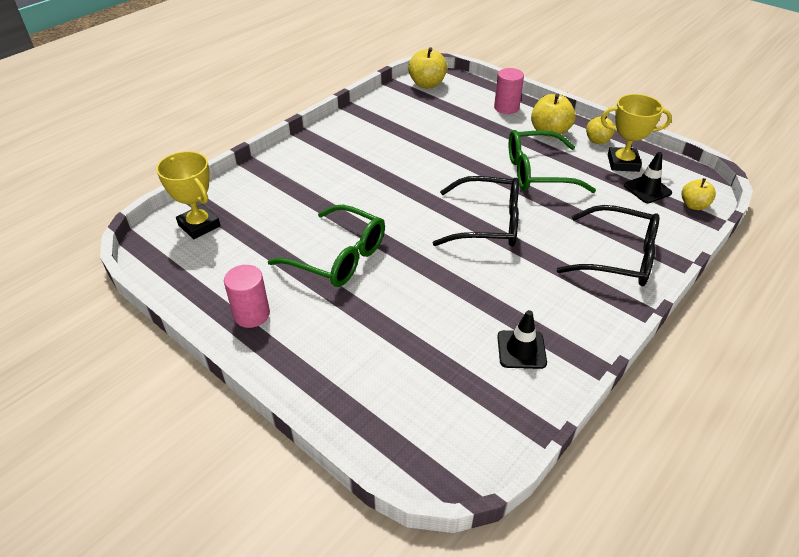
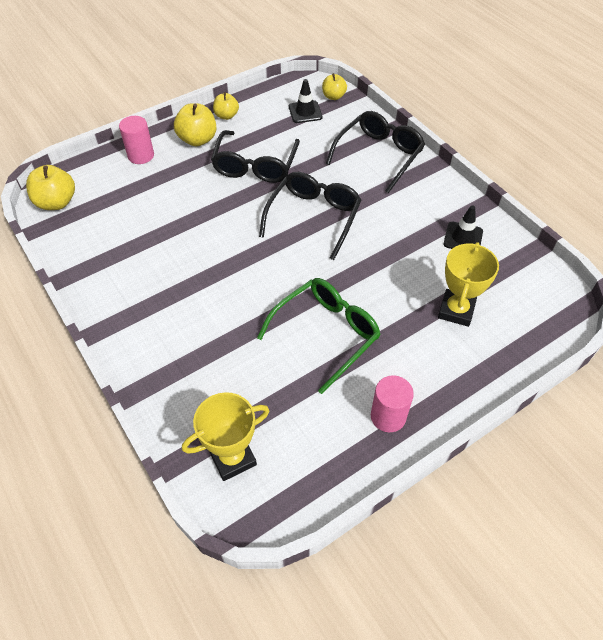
camera: 75 degrees left, 10 degrees up
green glasses [509,130,596,193] -> black glasses [211,130,300,183]
yellow trophy [601,94,672,172] -> yellow trophy moved to [438,242,499,327]

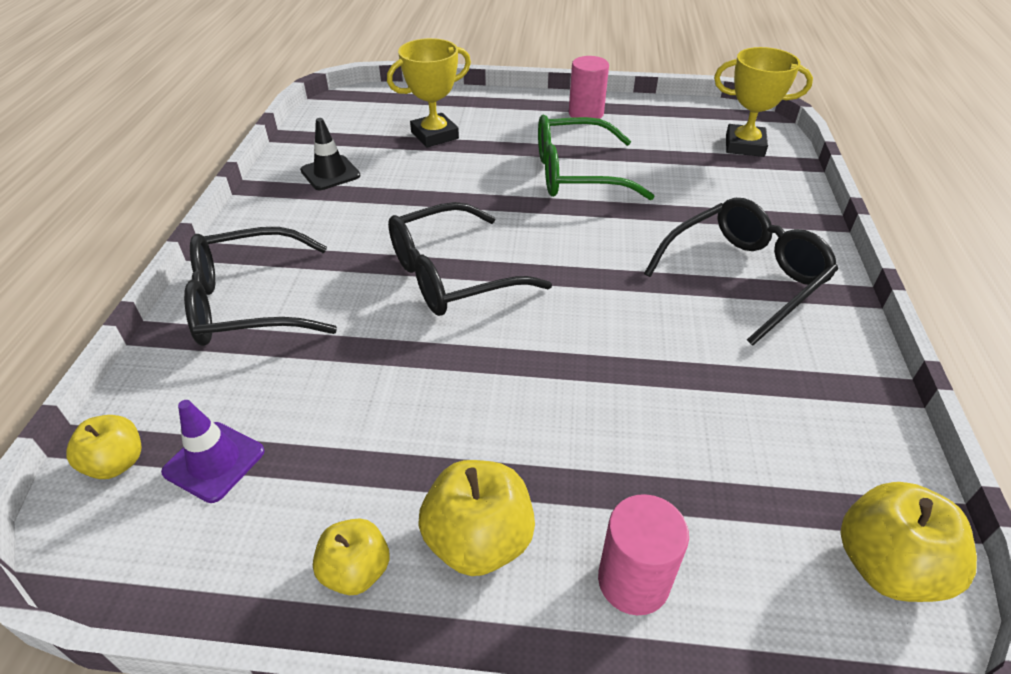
camera: 140 degrees left, 10 degrees down
black glasses [211,130,300,183] -> black glasses moved to [644,198,838,346]
black traffic cone [289,79,322,123] -> purple traffic cone [161,400,265,503]

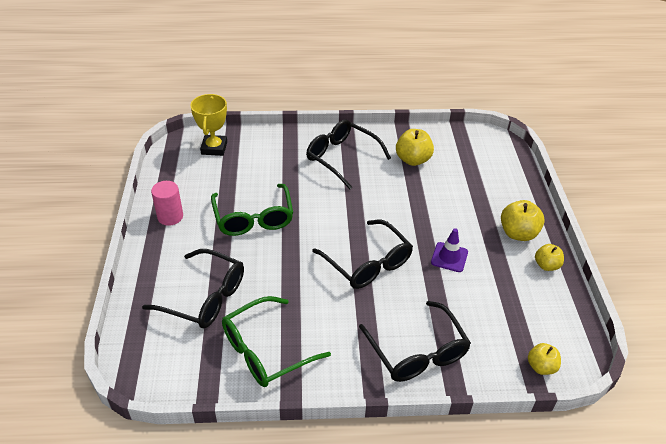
camera: 100 degrees left, 0 degrees up
purple traffic cone [161,400,265,503] -> purple traffic cone moved to [431,228,468,272]
black traffic cone [300,118,361,190] -> green glasses [222,296,331,387]
yellow trophy [387,38,471,147] -> black glasses [142,249,244,328]
pink cylinder [598,494,689,615] -> none
yellow apple [840,482,977,602] -> yellow apple moved to [396,129,434,166]

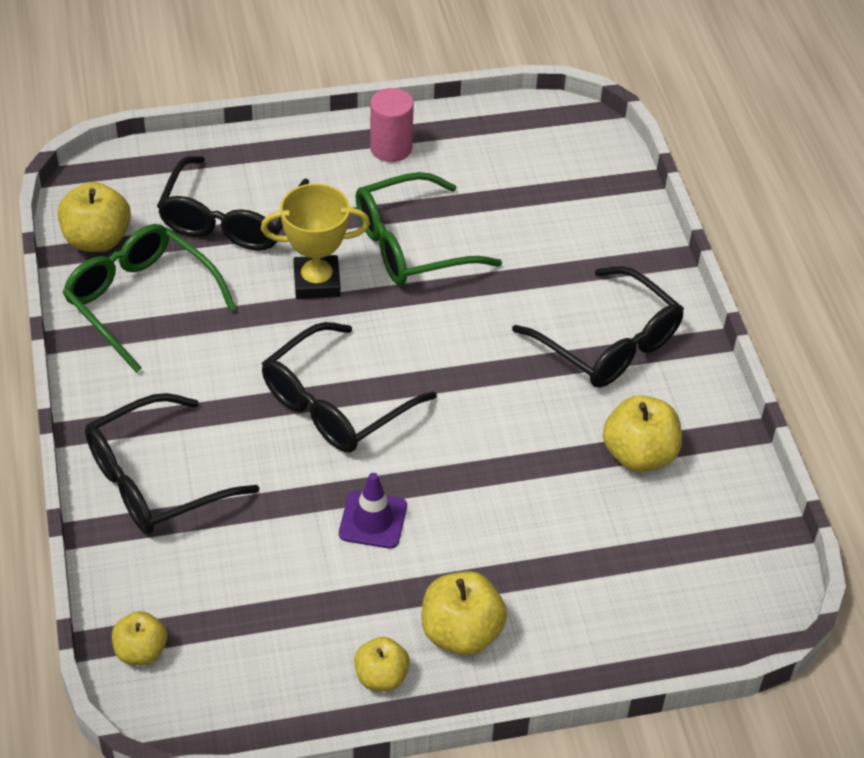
camera: 80 degrees right, 5 degrees up
yellow trophy [190,94,227,156] -> yellow trophy moved to [261,183,370,299]
black glasses [306,119,391,189] -> black glasses turned 105 degrees clockwise [512,266,684,387]
none -> yellow apple [58,182,131,252]

